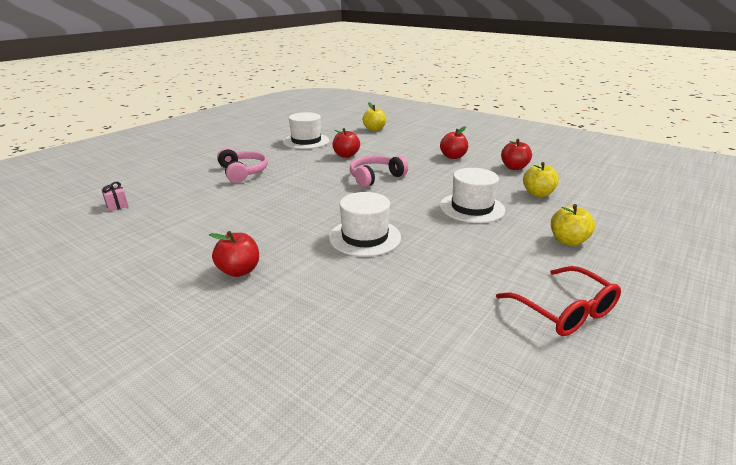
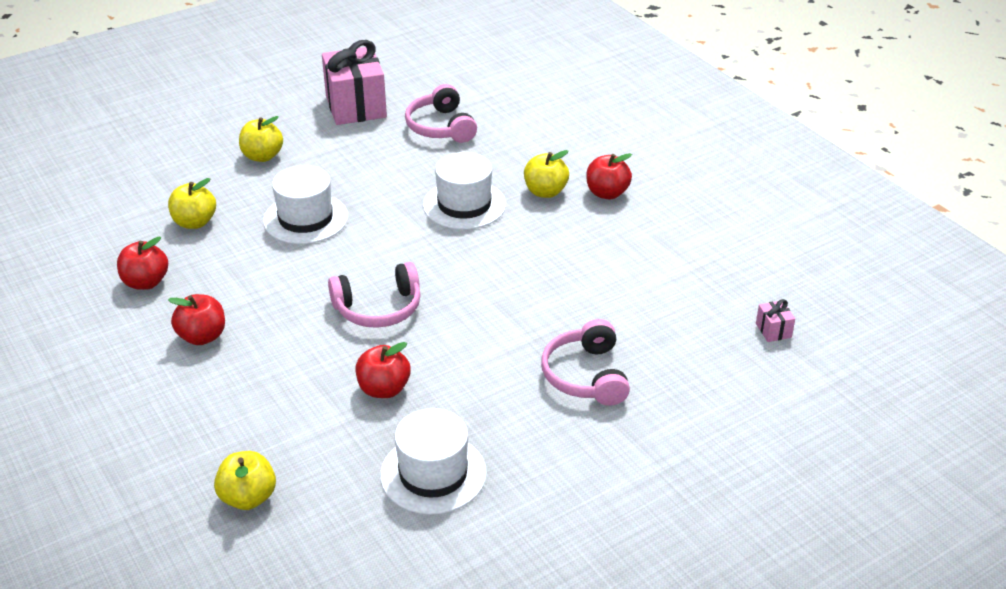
camera: 160 degrees left, 10 degrees up
red glasses [496,266,621,336] -> pink gift [322,40,387,125]
none -> pink headphones [405,84,477,143]
none -> yellow apple [524,150,569,198]

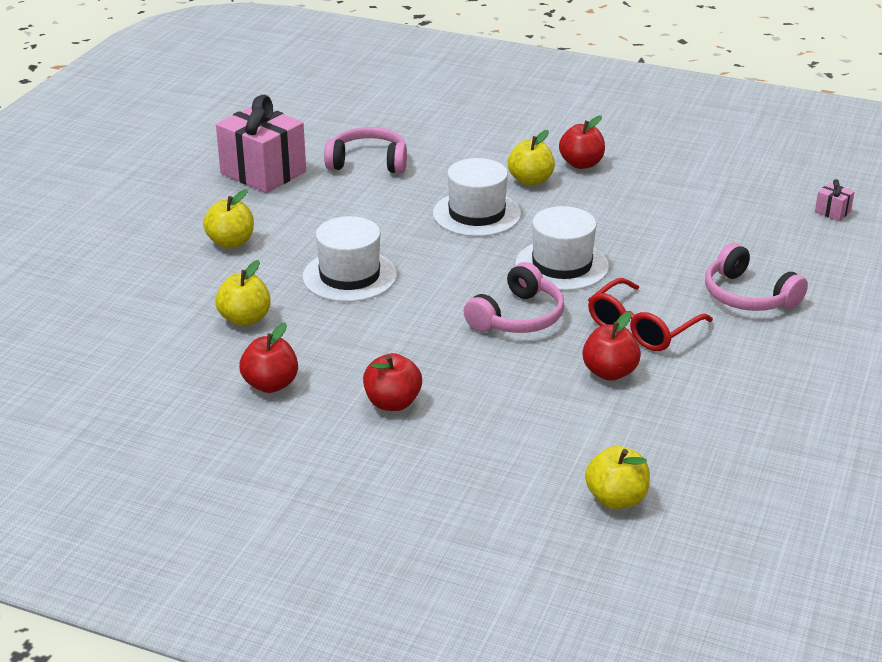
camera: 35 degrees left, 5 degrees down
white hat [380,408,487,515] -> white hat moved to [515,206,609,291]
pink headphones [405,84,477,143] -> pink headphones turned 150 degrees clockwise [324,127,407,173]
none -> red glasses [588,278,713,351]

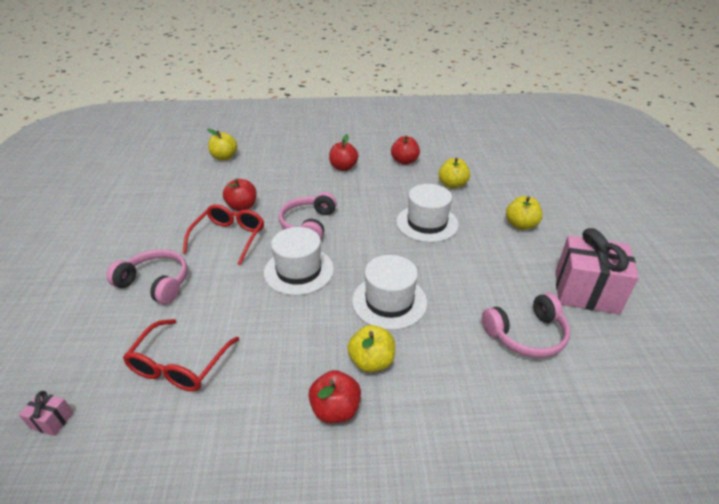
camera: 155 degrees right, 5 degrees up
none -> red glasses [123,319,239,391]

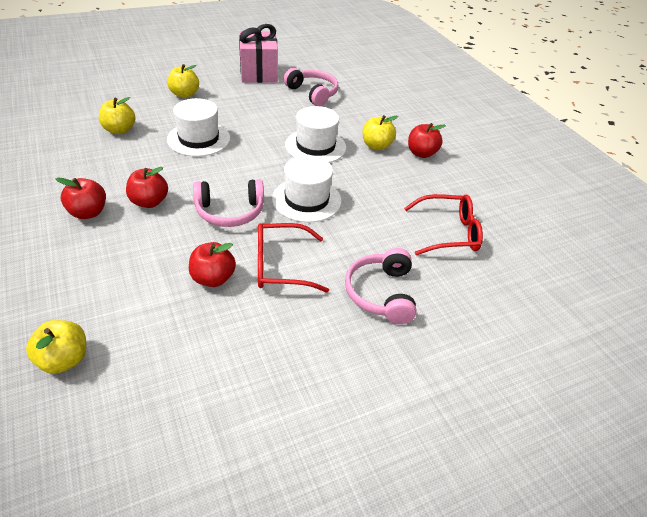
camera: 115 degrees left, 5 degrees up
pink gift [19,391,74,436] -> none
red apple [391,135,420,165] -> red apple moved to [126,167,168,208]

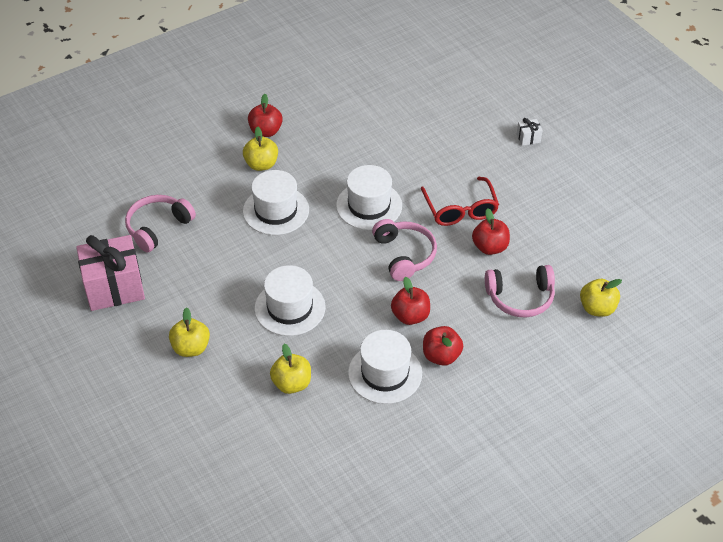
camera: 95 degrees left, 5 degrees up
pink headphones [345,248,417,324] -> pink headphones moved to [485,265,555,317]
red glasses [404,194,483,255] -> none
none -> white hat [348,330,422,404]
none -> white gift [517,118,543,146]

